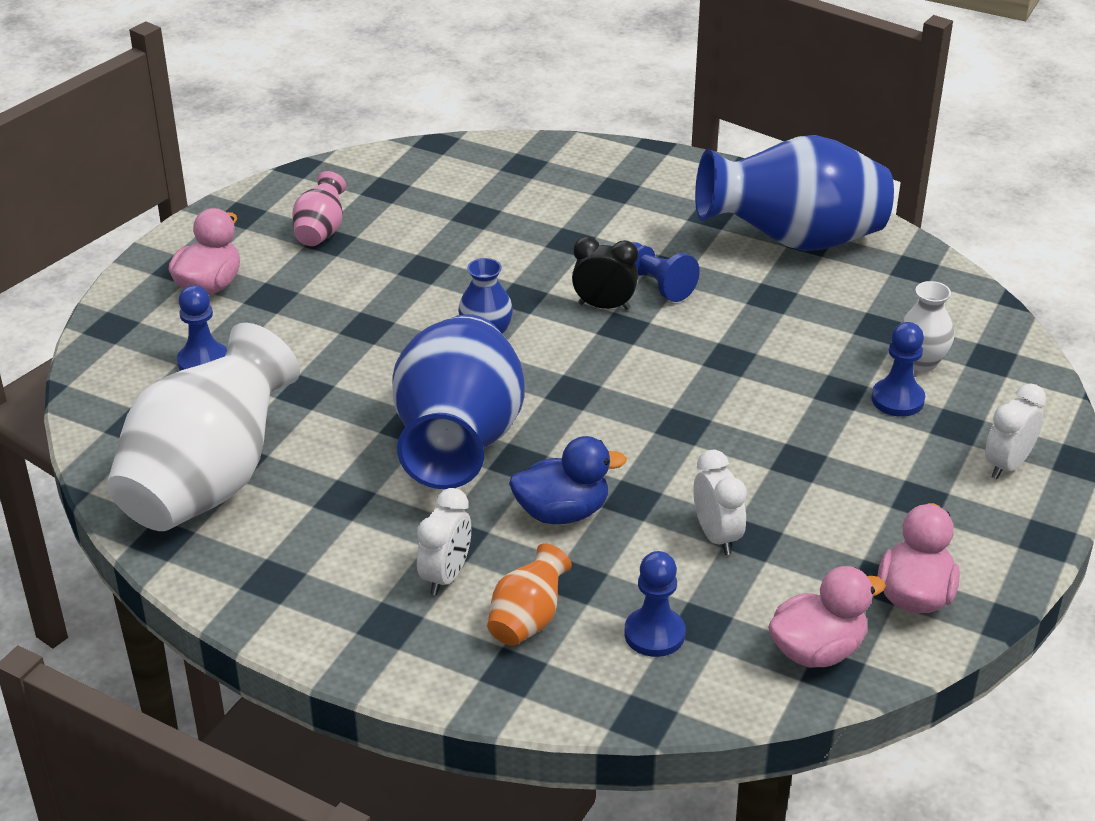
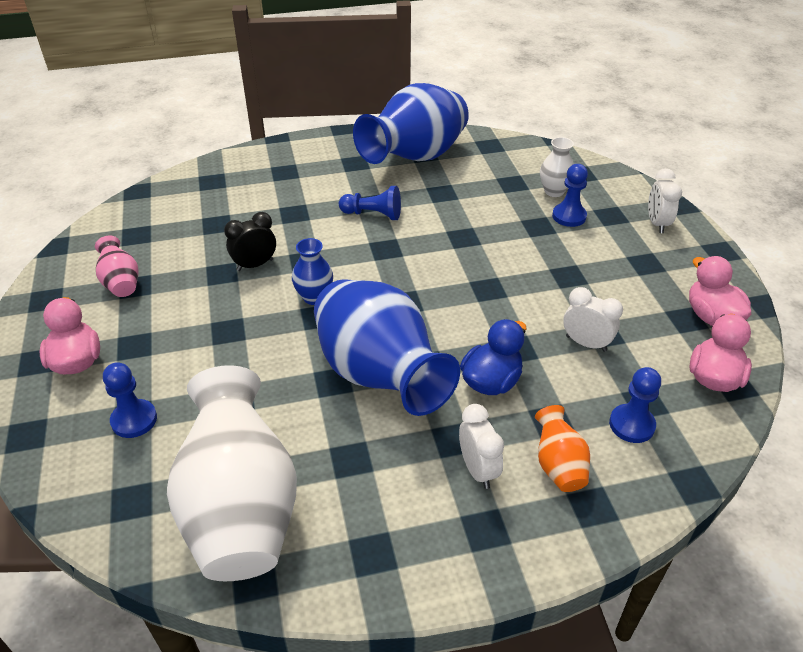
camera: 40 degrees left, 5 degrees up
black clock [572,236,638,310] -> black clock moved to [224,212,276,271]

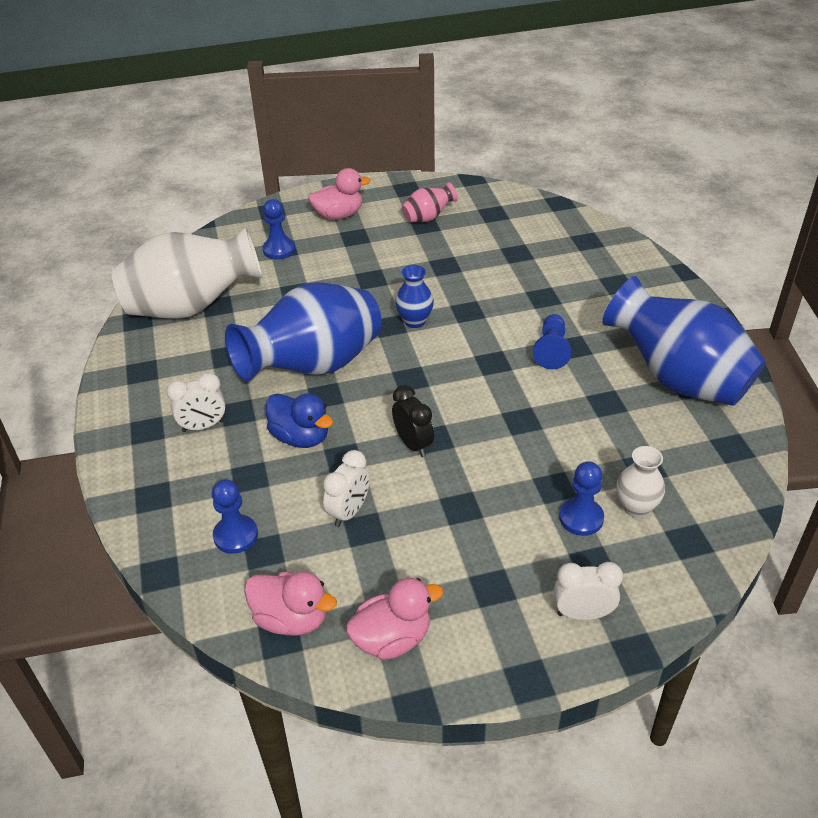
camera: 90 degrees right, 0 degrees up
black clock [224,212,276,271] -> black clock moved to [392,385,434,457]
orange vase [535,405,590,492] -> none

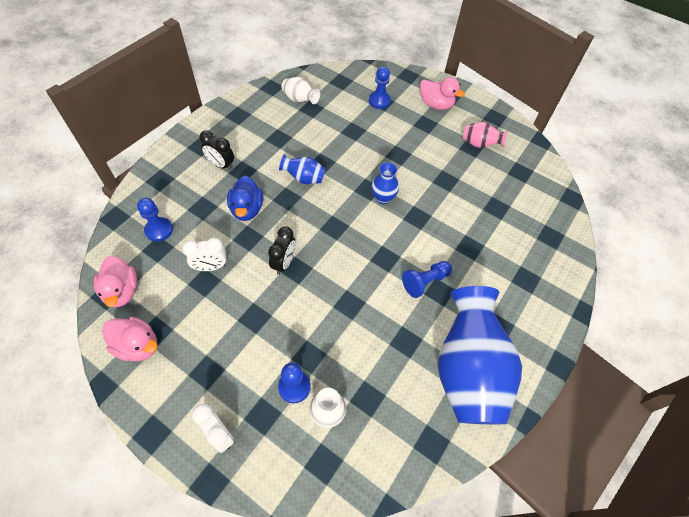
camera: 45 degrees right, 15 degrees up
white vase [112,227,263,319] -> white vase [282,77,320,104], size x0.44
white clock [167,373,226,432] -> black clock [199,130,234,170]
blue vase [225,282,382,382] -> blue vase [279,155,325,184], size x0.44

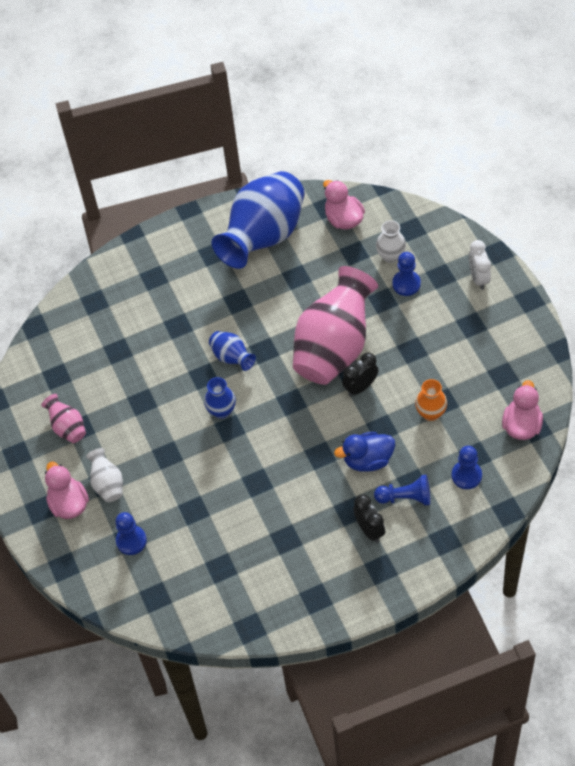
camera: 140 degrees left, 0 degrees up
pink duck [102,317,158,362] -> pink duck moved to [323,180,365,230]
white clock [182,238,226,271] -> orange vase [415,379,447,421]
blue duck [227,176,263,221] -> blue duck turned 135 degrees counterclockwise [334,432,395,472]
blue vase [279,155,325,184] -> blue vase moved to [209,331,256,371]
white vase [282,77,320,104] -> white vase moved to [86,448,123,502]
blue pawn [402,261,452,298] -> blue pawn moved to [374,475,430,506]
none -> pink vase [293,266,378,385]

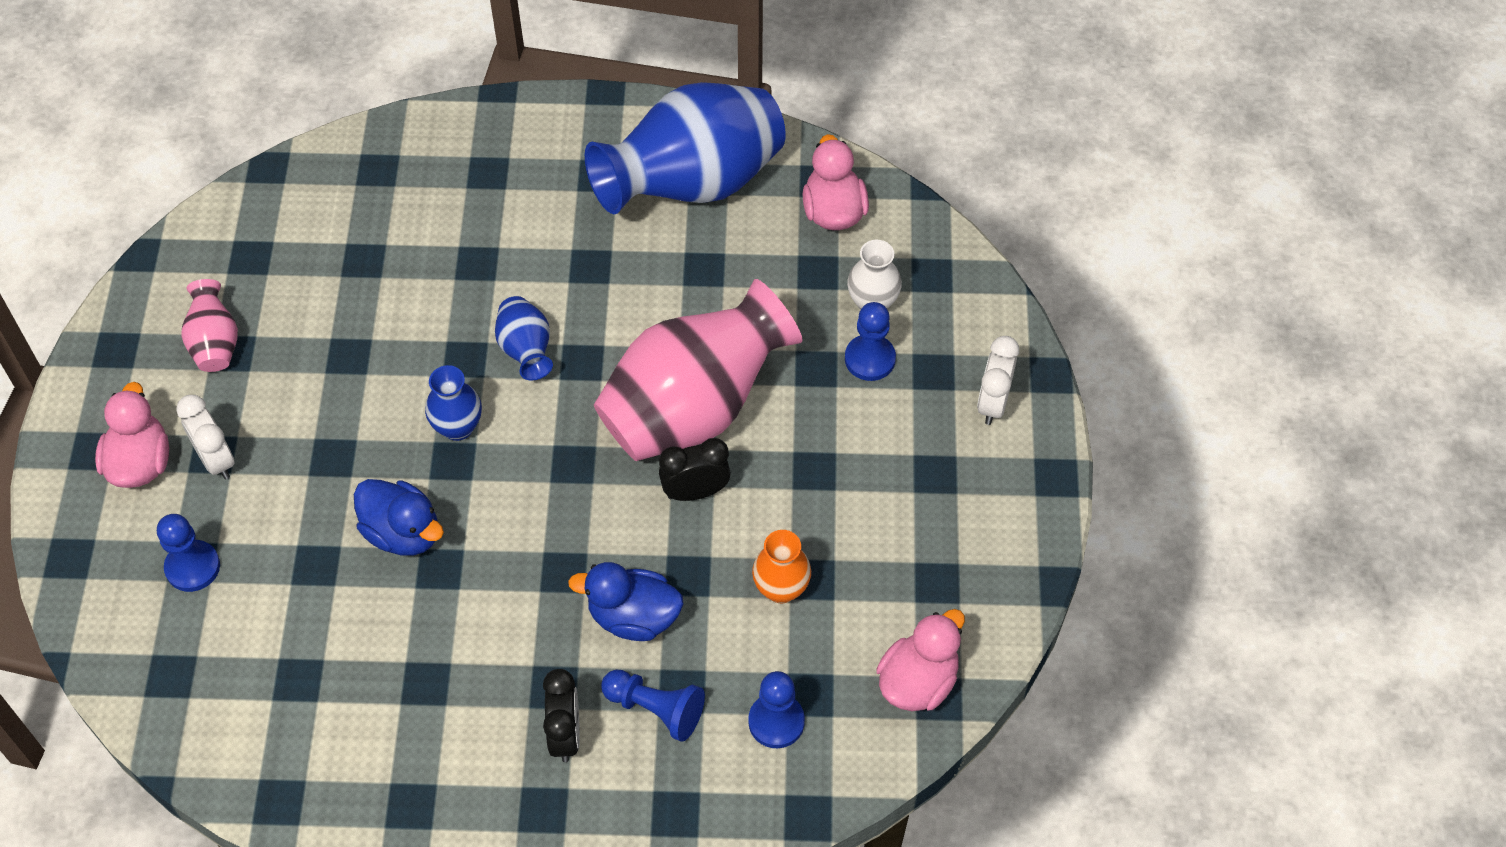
camera: 20 degrees right, 0 degrees up
white vase [86,448,123,502] -> white clock [176,395,235,479]
none -> blue duck [354,479,444,556]

